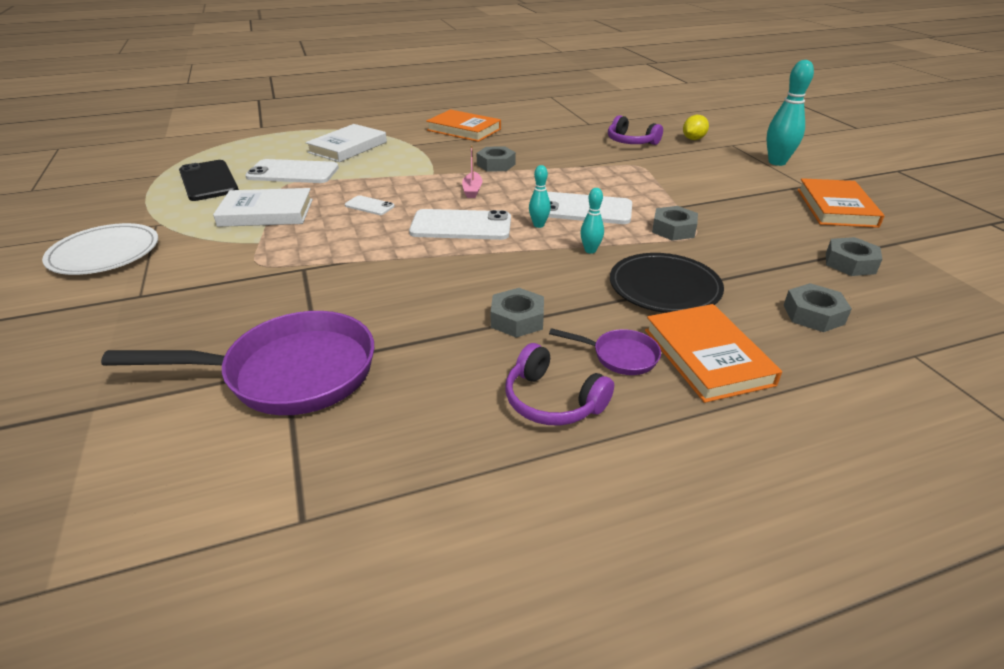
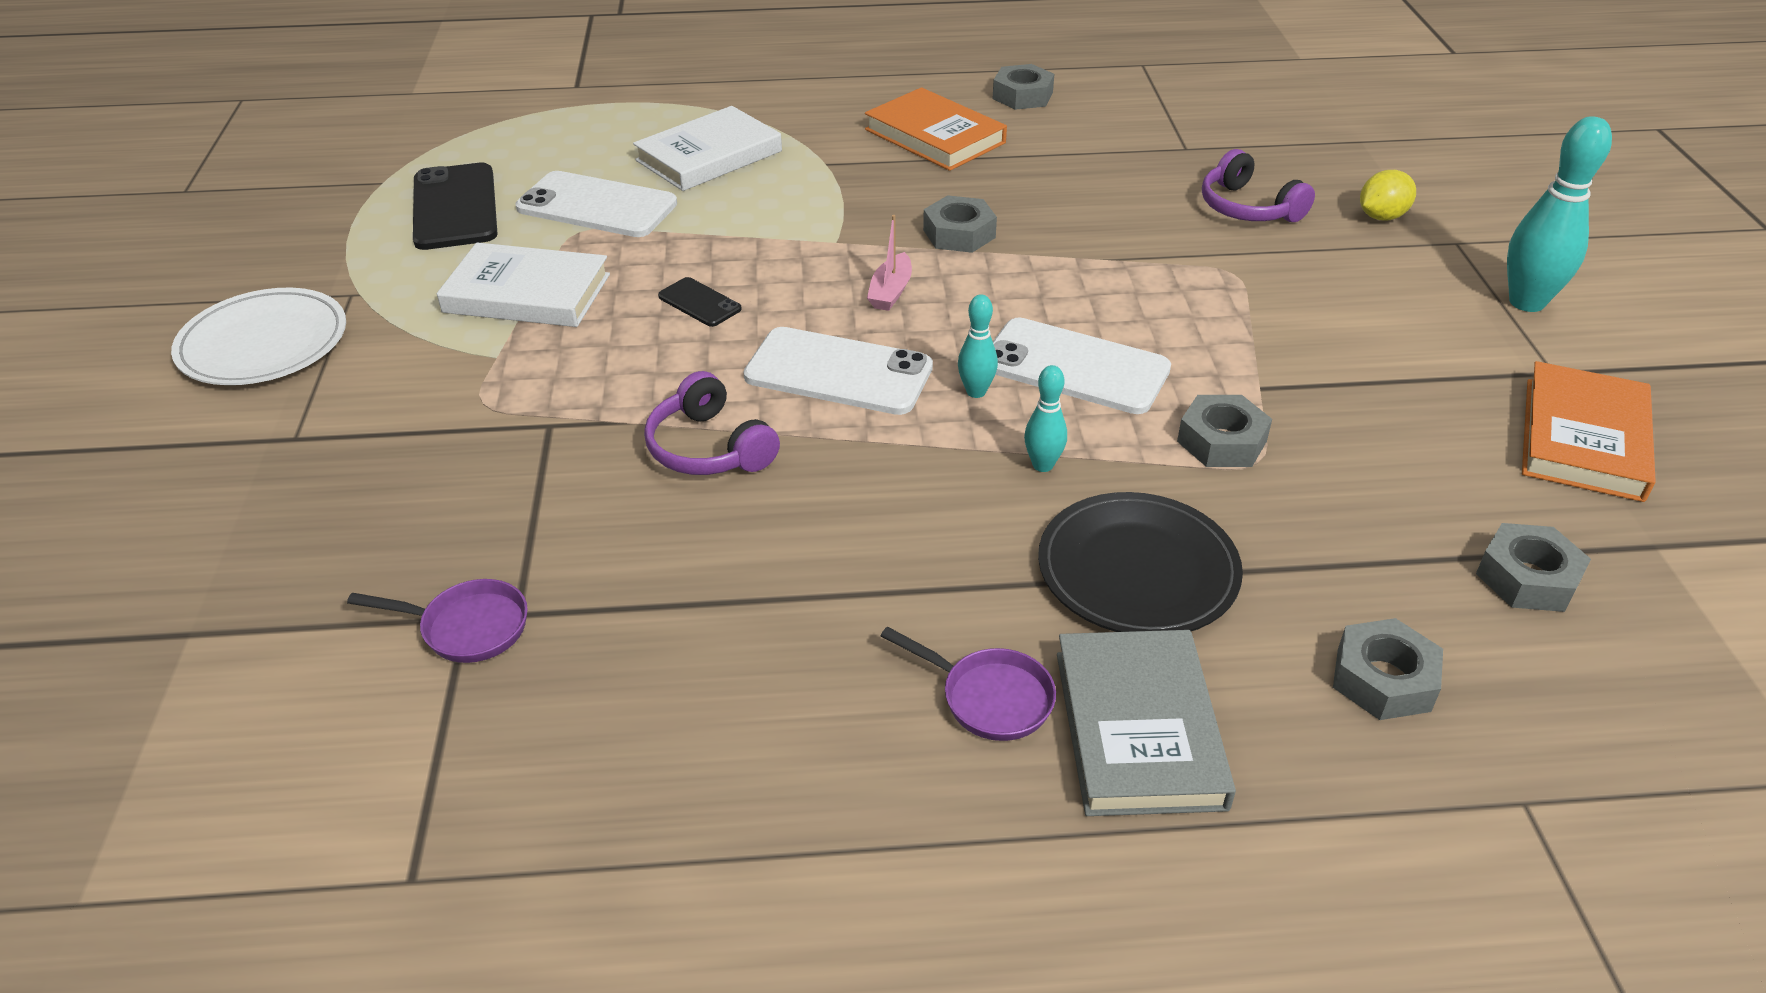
camera: 15 degrees right, 5 degrees up
purple pan [101,311,374,415] -> purple pan [347,579,528,663], size x0.46
white phone [345,195,395,215] -> black phone [658,277,742,327]
grey nut [491,288,544,338] -> grey nut moved to [993,64,1054,110]
purple headphones [505,343,614,425] -> purple headphones moved to [644,371,780,475]
orange book [645,304,782,403] -> grey book [1057,630,1236,816]

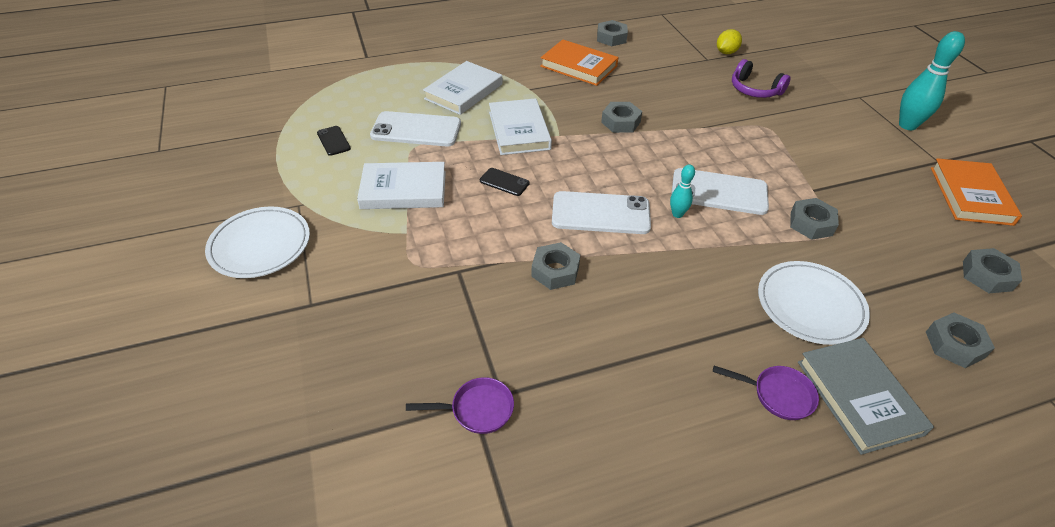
camera: 15 degrees left, 5 degrees up
black phone [413,163,498,250] -> black phone [317,126,351,156], size x0.50
purple headphones [644,371,780,475] -> grey nut [531,242,580,290]
pink boat [867,215,912,311] -> none
turquoise bowling pin [1024,365,1067,472] -> none
black plate [1038,492,1243,632] -> white plate [758,261,870,345]
yellow lemon [1360,170,1416,220] -> yellow lemon moved to [717,29,742,54]
none -> white book [489,98,552,155]

